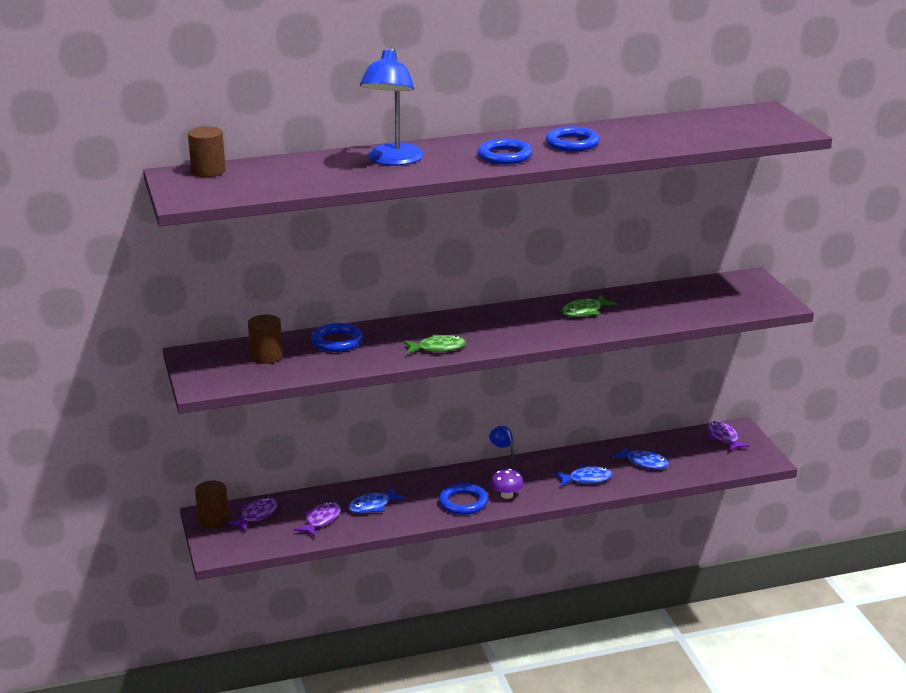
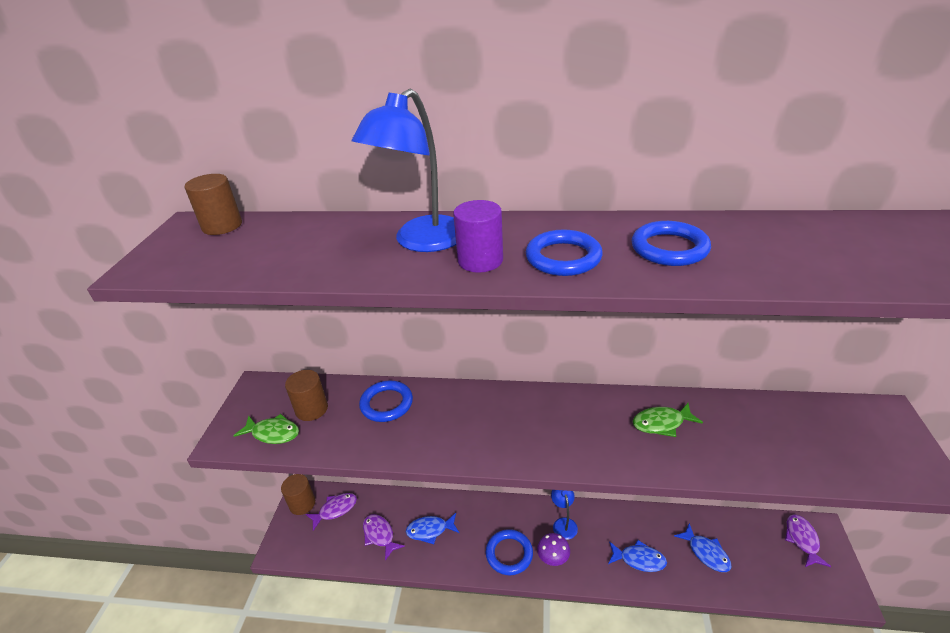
camera: 25 degrees right, 10 degrees up
purple fish [294,502,341,537] -> purple fish turned 90 degrees counterclockwise [363,514,405,561]
green fish [404,335,466,354] -> green fish moved to [233,414,299,444]
none -> purple cylinder [453,200,503,273]

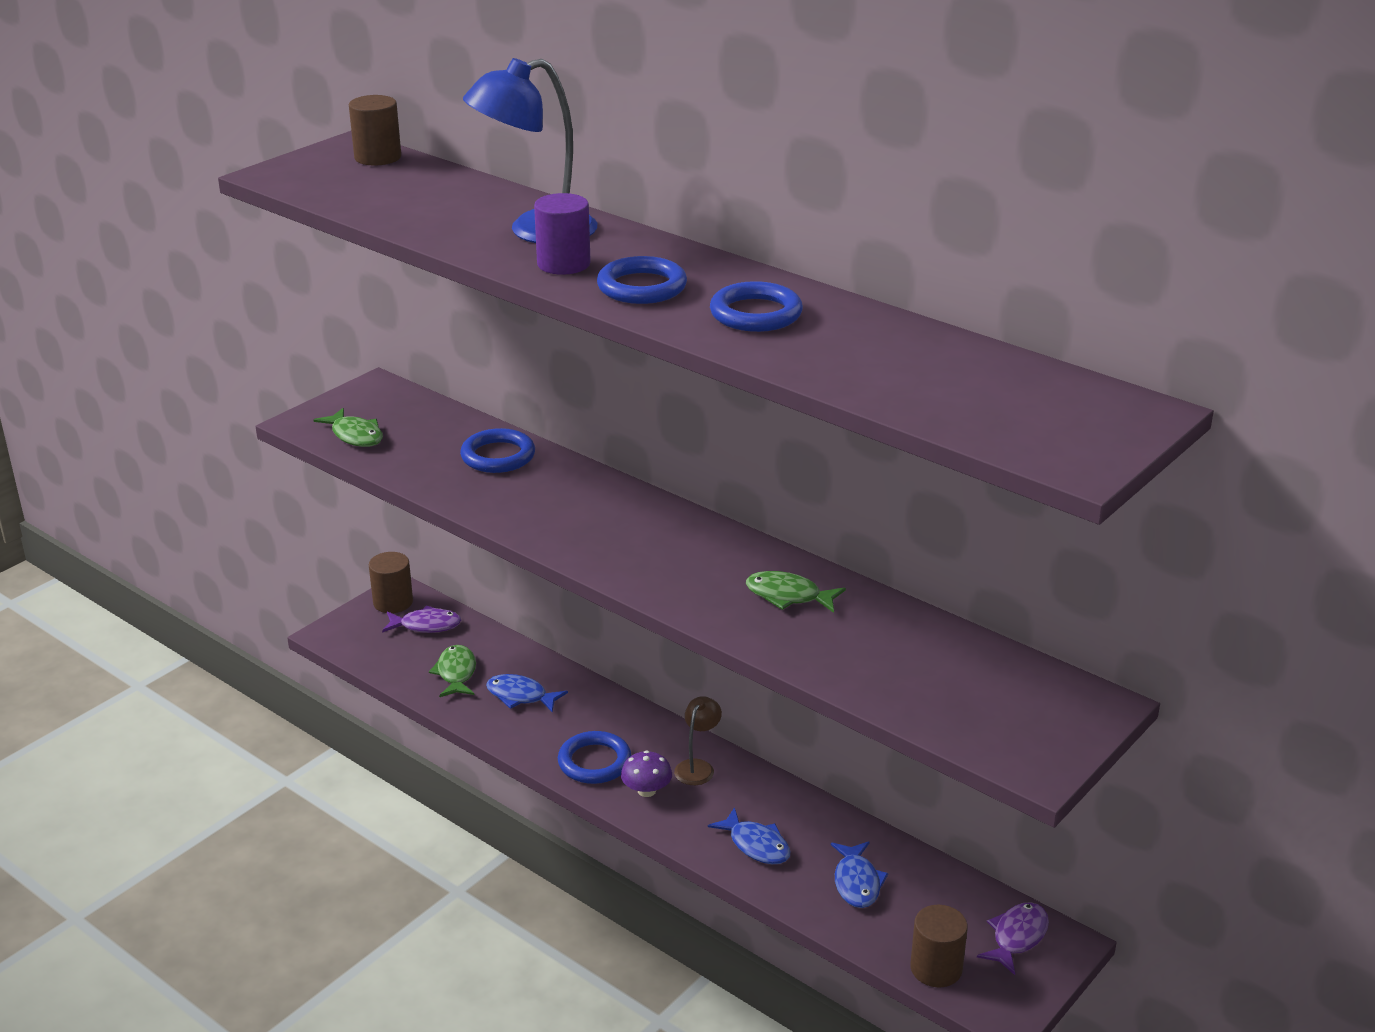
camera: 30 degrees right, 5 degrees down
brown cylinder [285,370,328,421] -> brown cylinder moved to [910,905,968,988]
purple fish [363,514,405,561] -> green fish [429,645,476,697]
blue lamp [551,490,578,540] -> brown lamp [674,696,722,785]

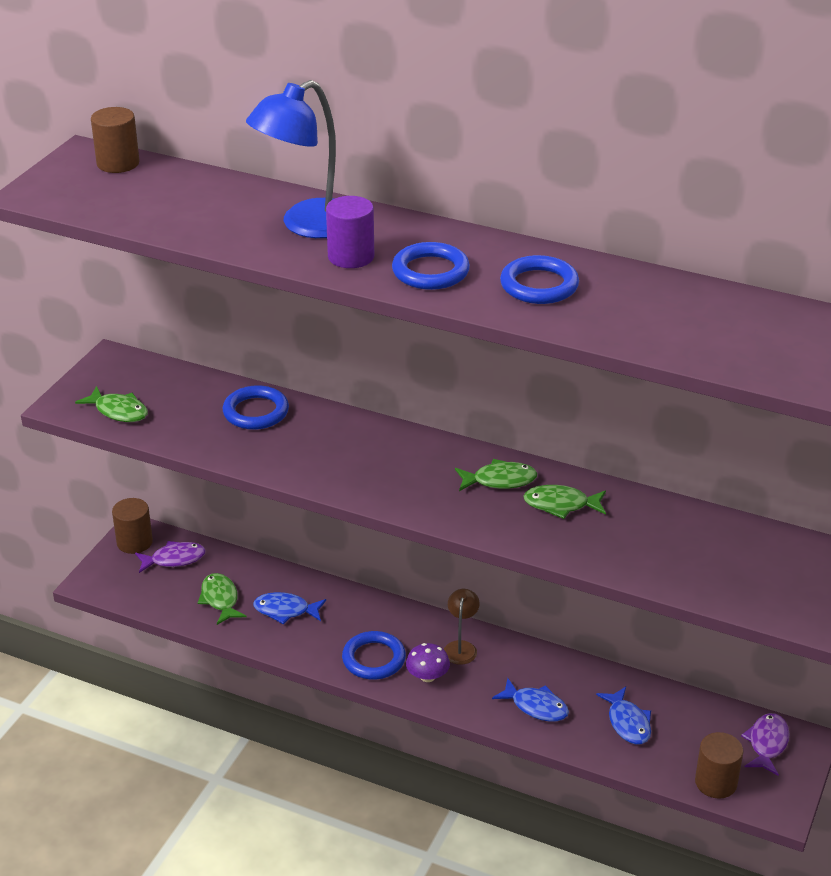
camera: 15 degrees left, 5 degrees up
none -> green fish [455,459,537,491]

